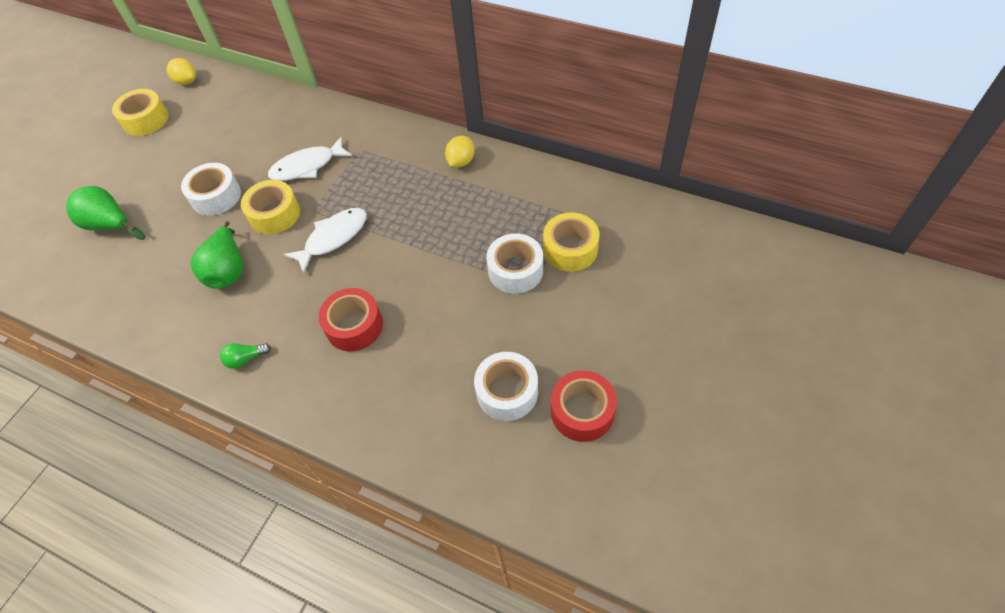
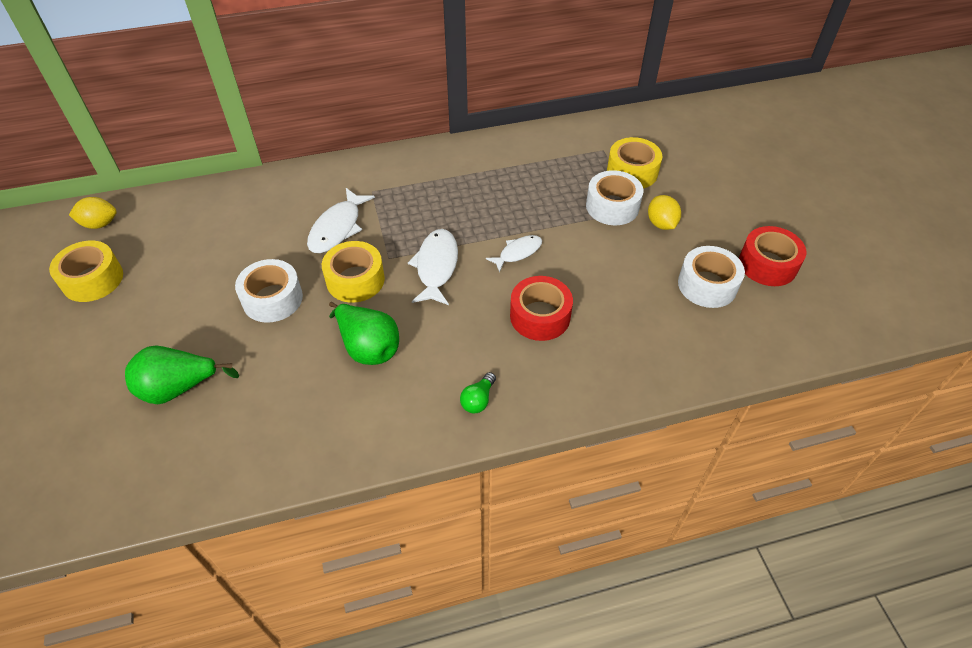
camera: 45 degrees left, 5 degrees down
yellow lemon [445,136,475,167] -> yellow lemon moved to [648,195,681,230]
none -> white fish [486,235,542,272]

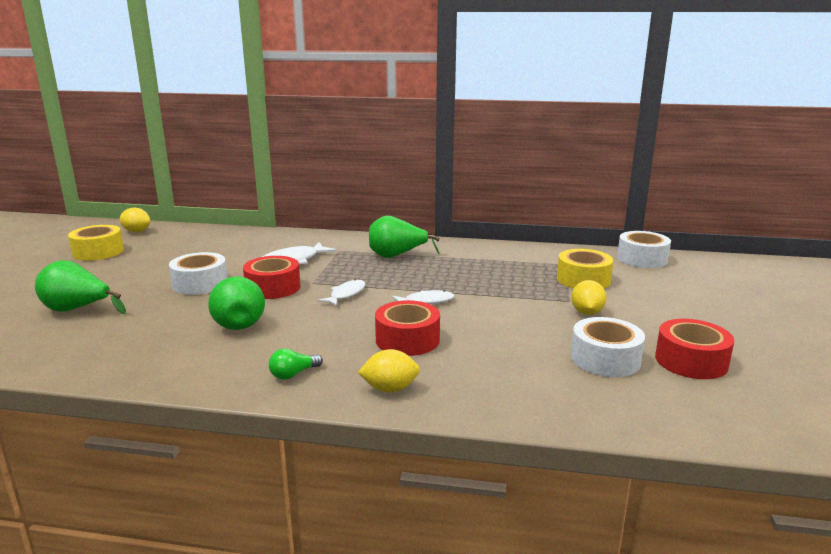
camera: 25 degrees right, 30 degrees down
yellow tape [322,241,385,303] -> red tape [243,256,300,299]
white fish [408,229,458,305] -> white fish [318,279,365,306], size x0.63
white tape [586,170,643,225] -> white tape moved to [617,231,671,268]
none -> yellow lemon [358,349,420,393]
none -> green pear [369,216,440,258]

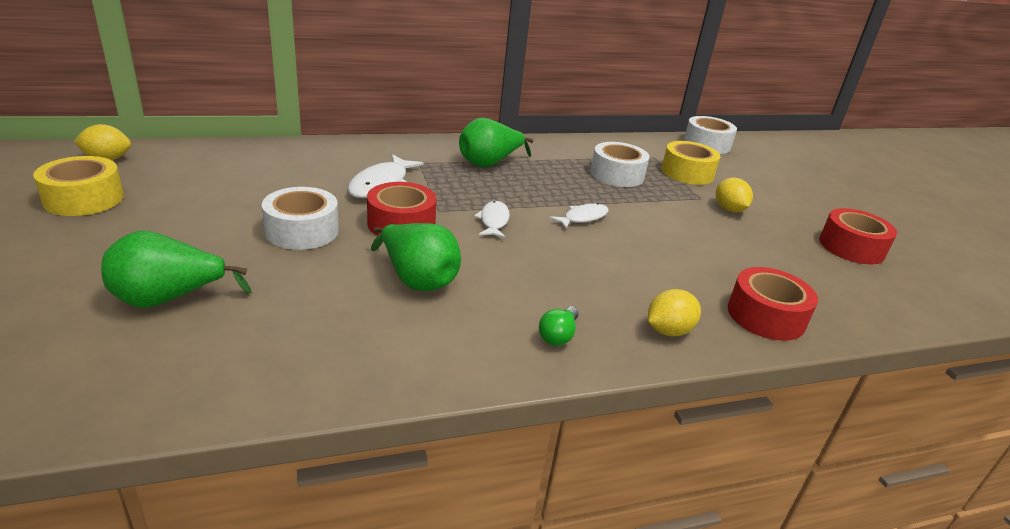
camera: 30 degrees left, 10 degrees up
red tape [375,300,440,356] -> red tape moved to [728,267,818,341]
white tape [571,317,645,377] -> white tape moved to [590,142,650,187]

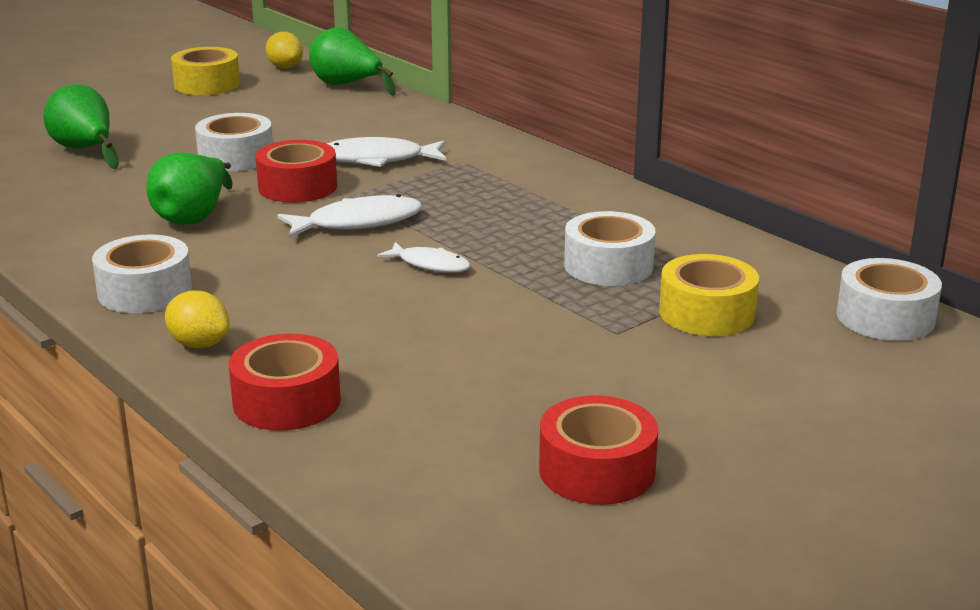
camera: 70 degrees right, 5 degrees down
green pear [459,118,534,167] -> green pear moved to [309,27,396,96]
white fish [474,201,510,238] -> white fish [277,194,422,238], size x1.58
green light bulb [539,306,579,346] -> white tape [92,235,192,313]
yellow lemon [716,178,753,212] -> none

